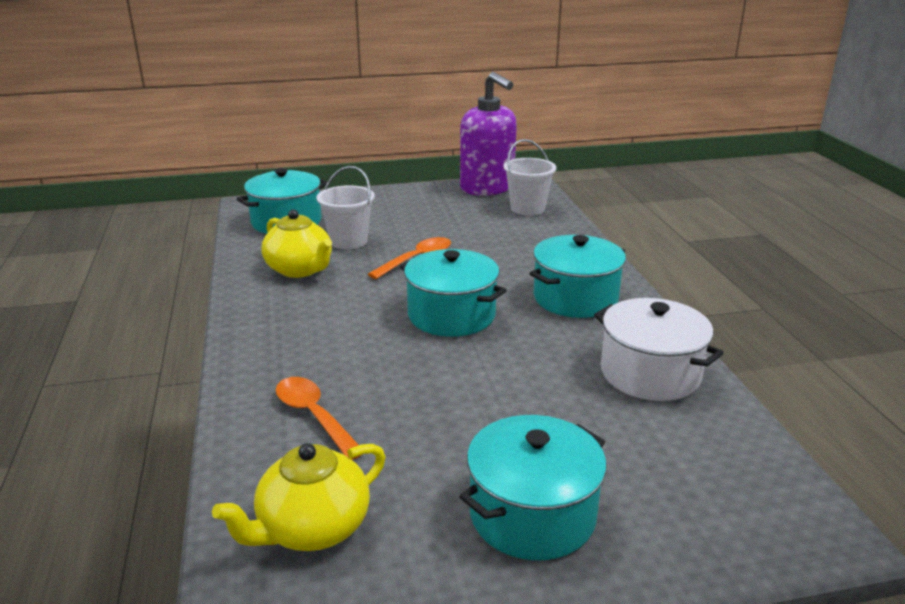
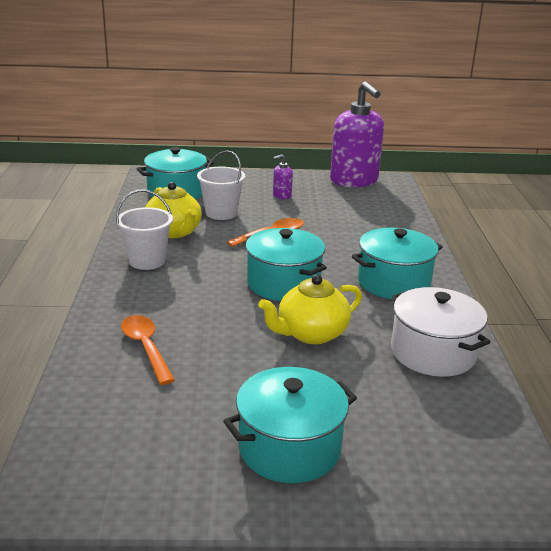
camera: 10 degrees right, 0 degrees up
yellow teapot [212,443,385,551] -> yellow teapot moved to [258,274,362,344]
white bucket [503,139,556,215] -> white bucket moved to [116,190,173,270]
none -> purple soap dispenser [273,154,293,199]

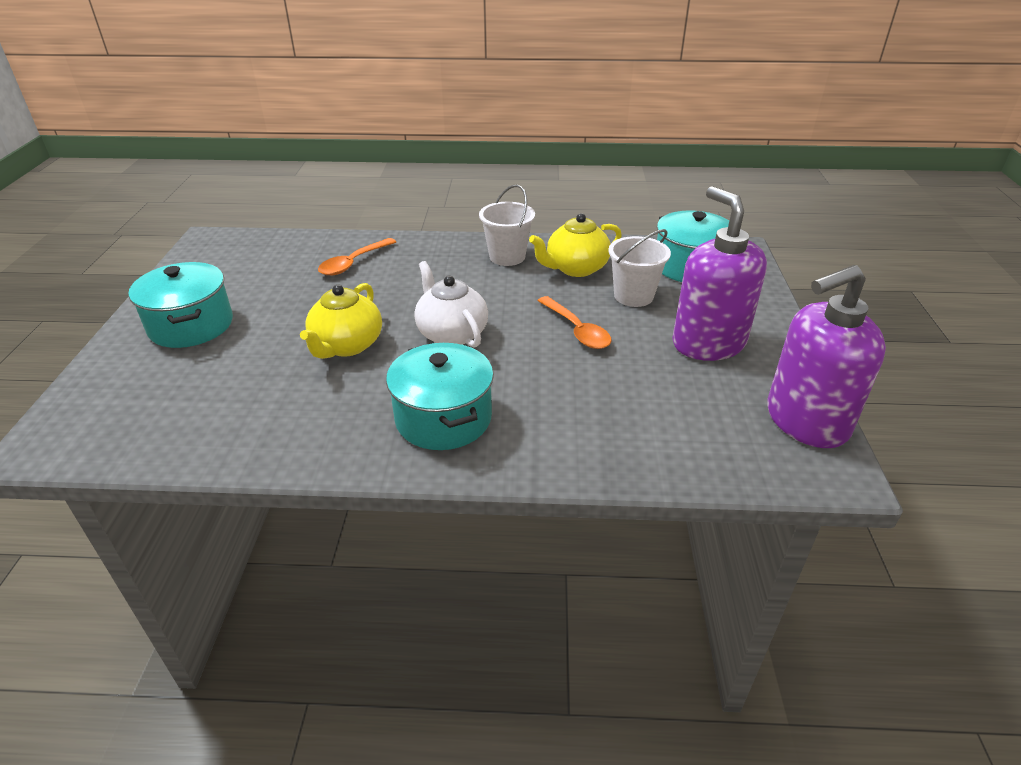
camera: 95 degrees right, 10 degrees up
orange spoon [121,315,175,385] -> orange spoon turned 150 degrees clockwise [318,238,396,275]
turquoise pot [246,228,327,301] -> white teapot [414,261,488,348]
yellow teapot [258,274,362,344] -> yellow teapot turned 135 degrees counterclockwise [300,283,382,359]
purple soap dispenser [273,154,293,199] -> purple soap dispenser [672,186,767,361], size x2.41
white pot [391,287,490,377] -> none

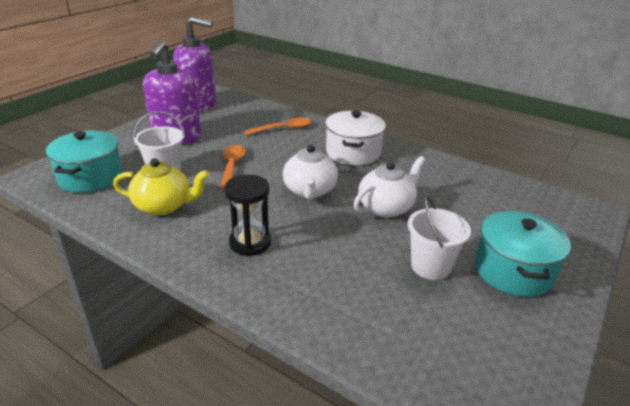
camera: 150 degrees left, 5 degrees down
yellow teapot [300,283,382,359] -> white teapot [354,156,426,218]
orange spoon [318,238,396,275] -> orange spoon moved to [244,117,311,135]
turquoise pot [386,343,494,450] -> white pot [325,111,386,165]
white bucket [479,185,535,266] -> white bucket moved to [408,196,471,280]
none -> black hourglass [224,175,271,256]

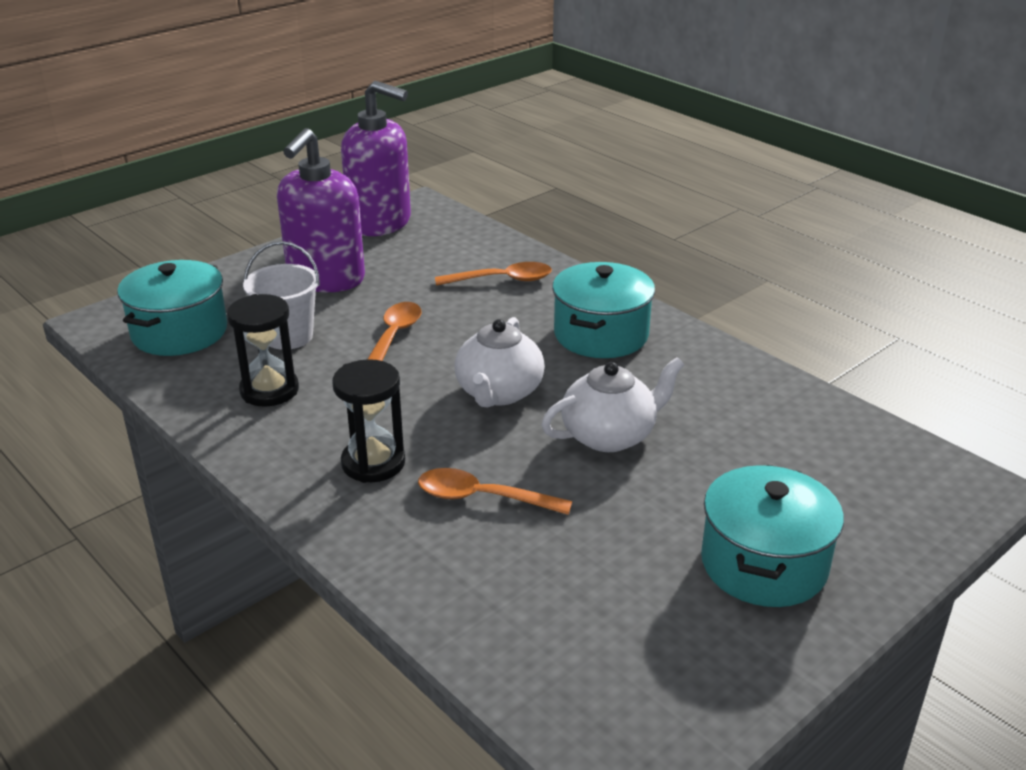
camera: 15 degrees right, 0 degrees up
yellow teapot [113,158,209,215] -> black hourglass [227,294,299,407]
white pot [325,111,386,165] -> turquoise pot [552,262,655,358]
white bucket [408,196,471,280] -> none
none -> orange spoon [418,468,572,515]

